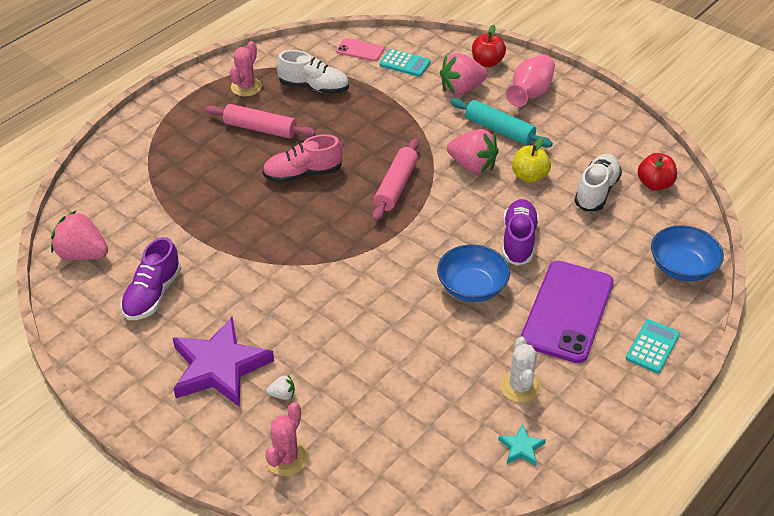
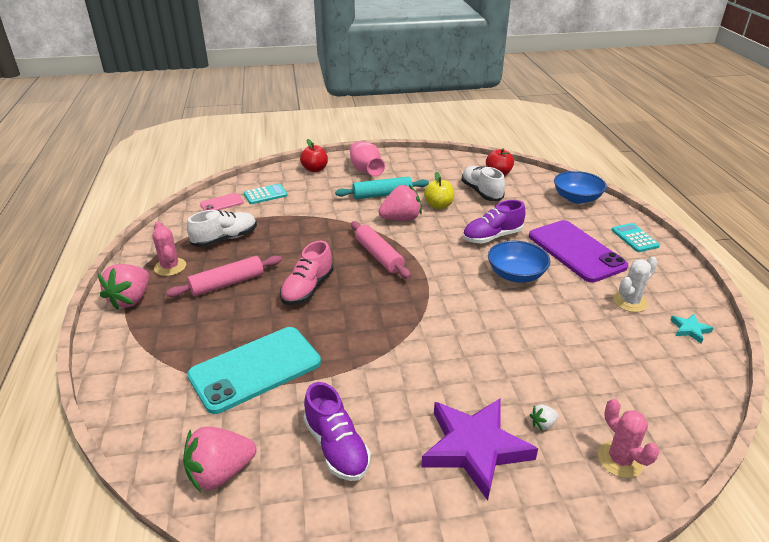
camera: 50 degrees left, 10 degrees down
white strawberry [266,375,295,400] -> white strawberry turned 150 degrees counterclockwise [530,405,559,431]
pink strawberry [440,53,488,95] -> pink strawberry moved to [98,264,149,310]
white cactus [500,337,541,403] -> white cactus turned 75 degrees counterclockwise [613,257,658,312]
purple shoe [502,199,539,266] -> purple shoe turned 75 degrees counterclockwise [463,200,525,243]
none -> turquoise phone [187,327,321,414]

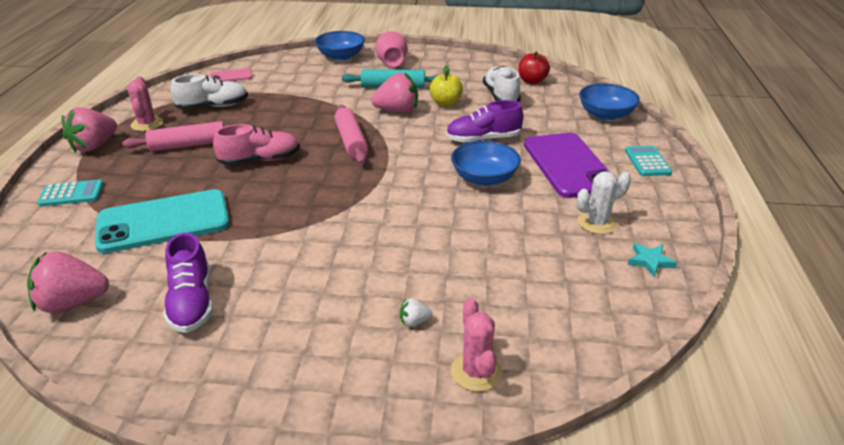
camera: 15 degrees right, 0 degrees up
turquoise calculator [244,184,288,204] -> turquoise calculator moved to [37,180,103,206]
pink shoe [280,241,334,305] -> pink shoe turned 150 degrees counterclockwise [213,124,300,166]
red apple [300,139,328,172] -> blue bowl [315,31,365,61]
purple star [421,398,538,501] -> none

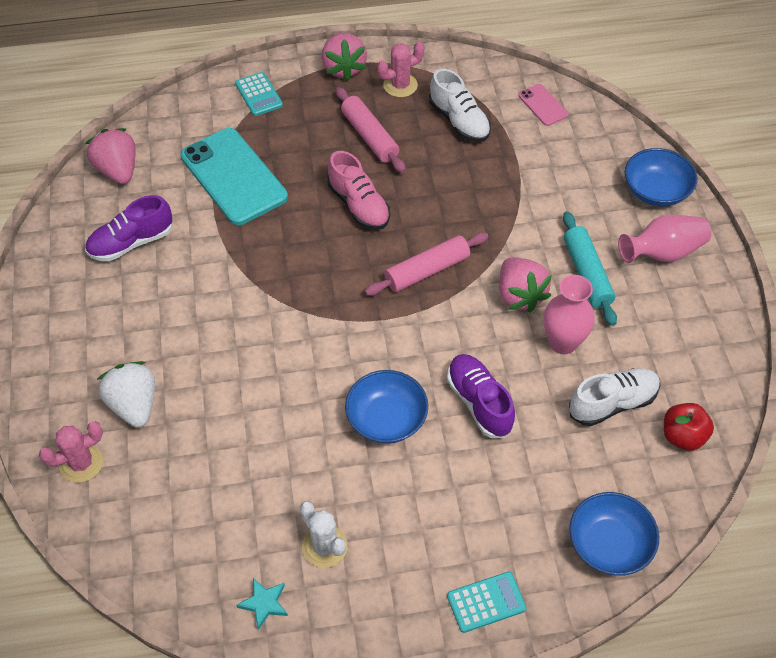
camera: 75 degrees right, 20 degrees up
pink strawberry [61,107,117,152] -> pink strawberry turned 120 degrees counterclockwise [322,33,367,81]
white strawberry [400,298,432,327] -> white strawberry [97,361,155,428], size x2.23
yellow apple [429,65,463,107] -> pink vase [544,275,595,354]
purple phone [524,132,618,198] -> none

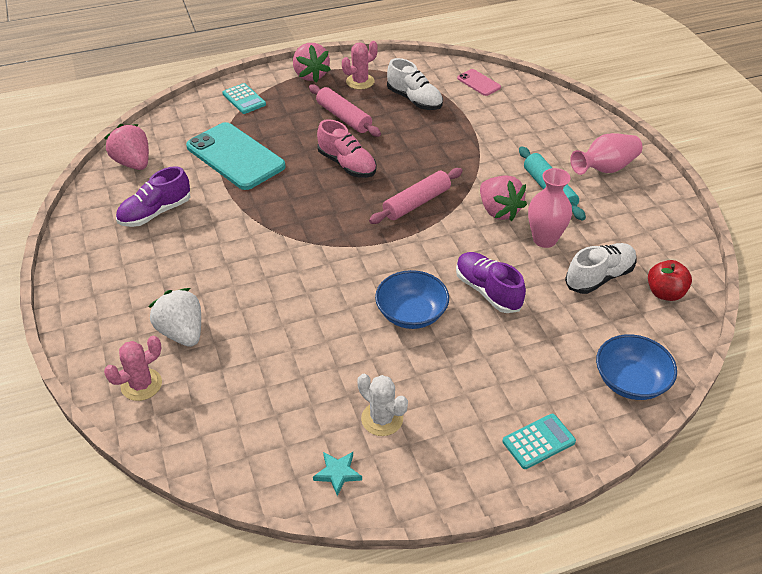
camera: 10 degrees left, 10 degrees down
blue bowl [625,148,697,207] -> none

